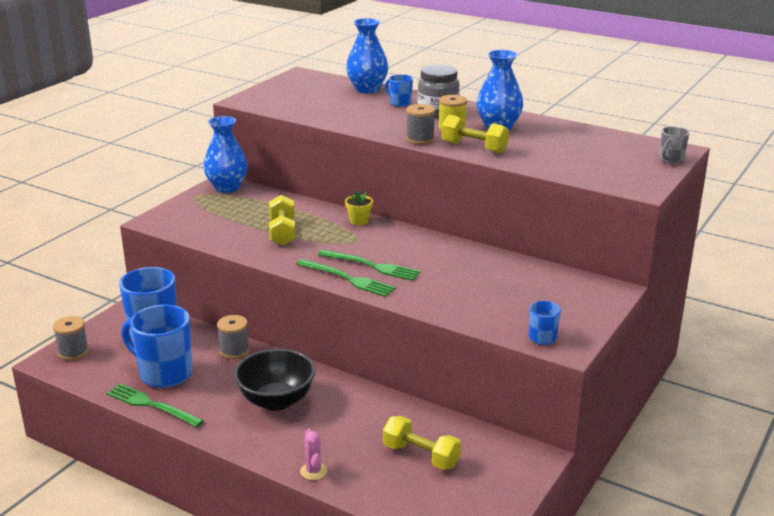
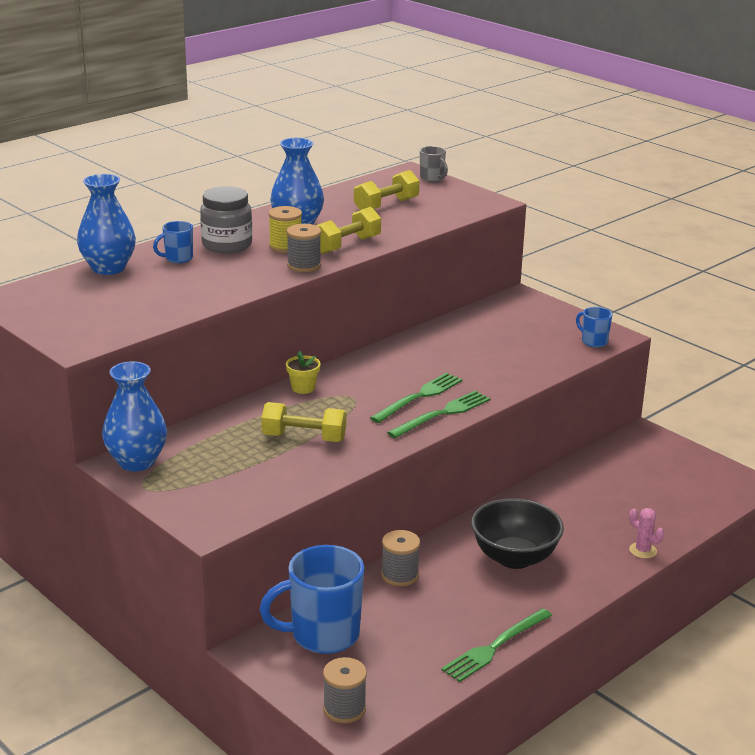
camera: 75 degrees left, 0 degrees up
blue mug [121,305,192,388] -> none
pink cactus [300,429,327,480] -> pink cactus turned 45 degrees clockwise [629,508,664,559]
yellow dumbbell [383,416,461,470] -> yellow dumbbell moved to [354,170,419,210]

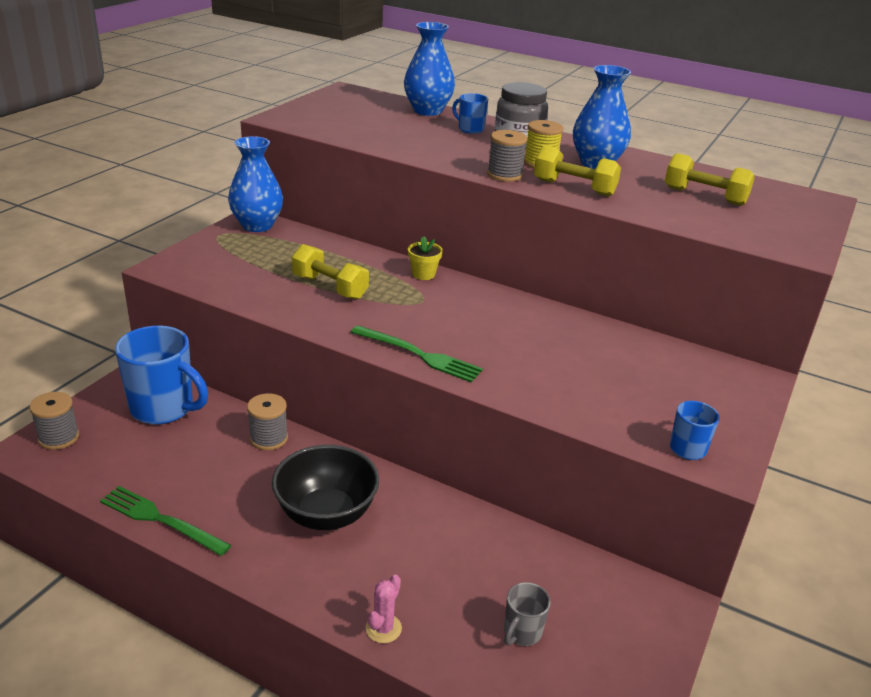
camera: 70 degrees right, 5 degrees up
blue mug [259,545,364,654] -> blue mug turned 150 degrees clockwise [115,326,208,425]
yellow dumbbell [261,402,346,442] -> yellow dumbbell turned 45 degrees counterclockwise [292,244,369,299]
green fork [370,373,463,423] -> none
grey mug [420,146,448,182] -> grey mug moved to [504,582,551,646]

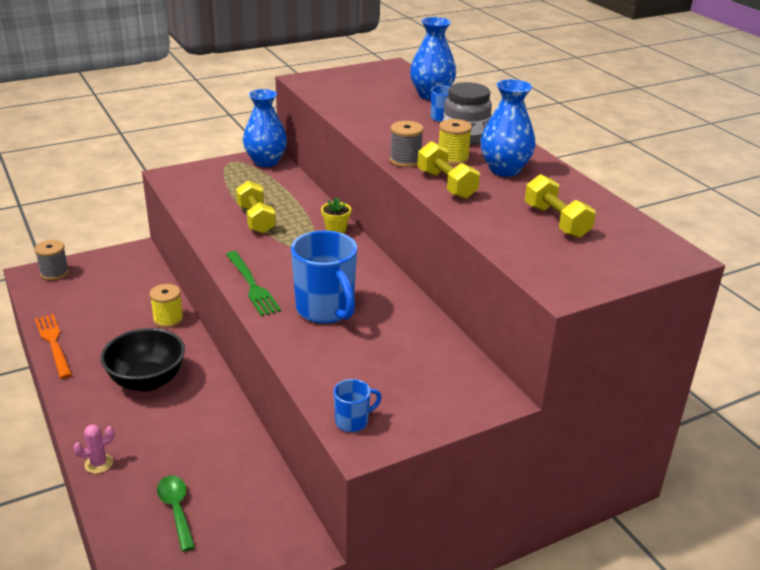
camera: 35 degrees right, 0 degrees up
green fork [100,486,231,556] -> orange fork [35,314,72,379]
blue mug [115,326,208,425] -> blue mug moved to [291,230,357,324]
grey spool [247,393,288,450] -> yellow spool [150,284,183,328]
grey mug [504,582,551,646] -> green spoon [157,476,195,552]

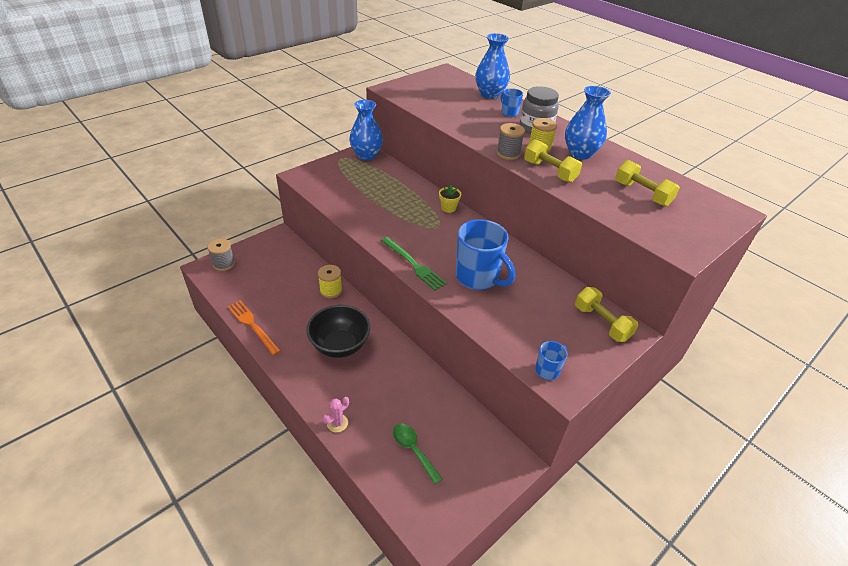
camera: 15 degrees left, 10 degrees up
yellow dumbbell [236,181,276,234] -> yellow dumbbell moved to [575,287,638,342]

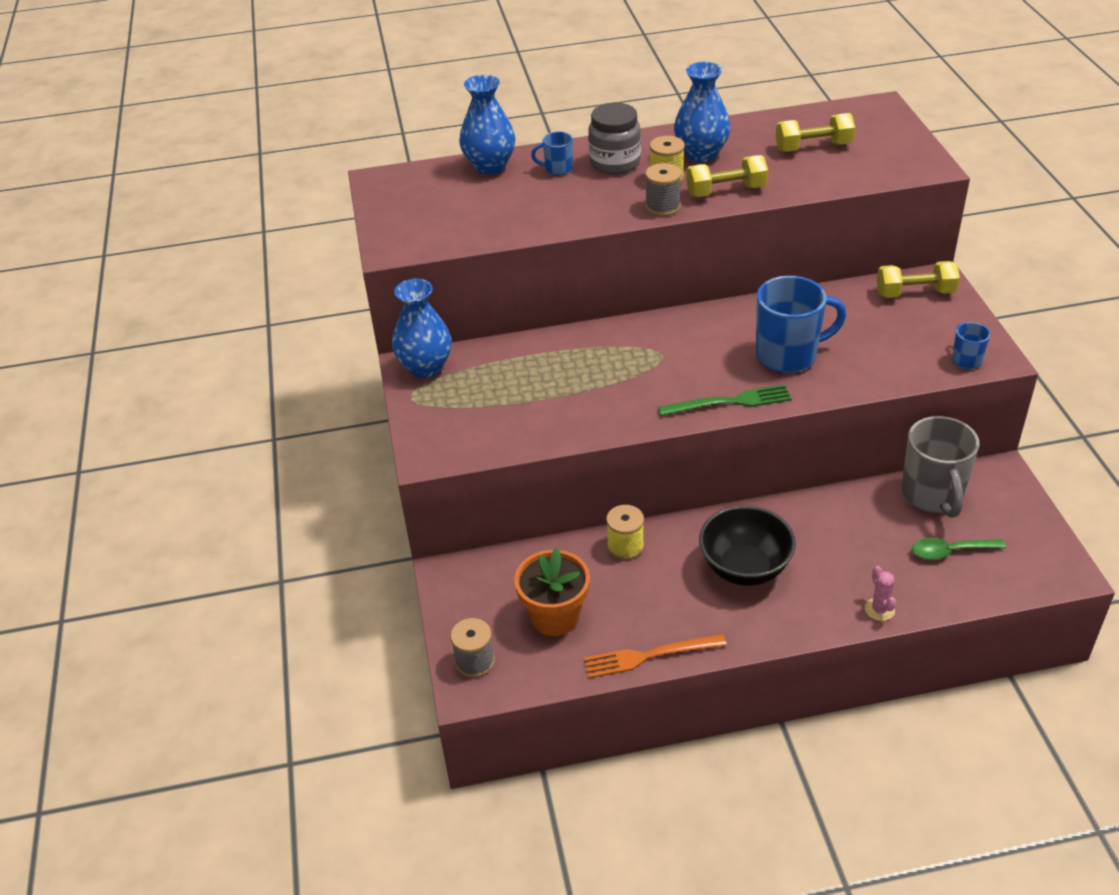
camera: 55 degrees left, 0 degrees up
yellow flower pot [439,185,461,213] -> none
none -> orange flower pot [514,548,590,636]
none -> grey mug [901,416,980,518]

